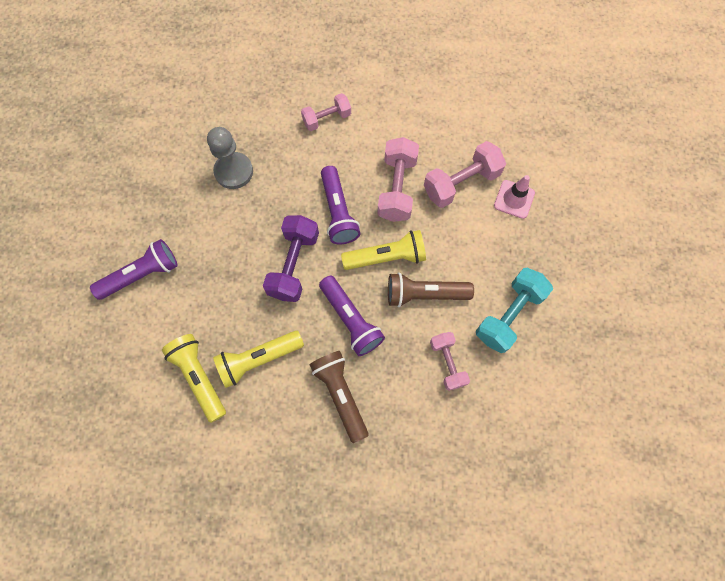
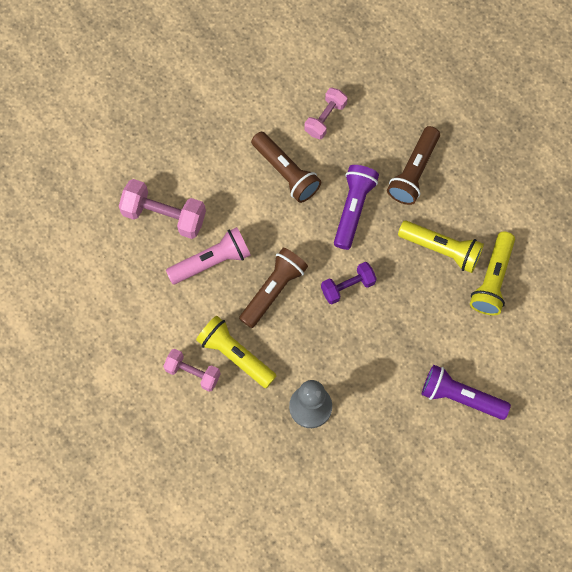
camera: 130 degrees left, 0 degrees up
purple dumbbell [263,215,319,302] -> purple dumbbell [321,262,377,304], size x0.64
purple flashlight [321,166,361,245] -> brown flashlight [239,248,308,328]
yellow flashlight [341,230,426,270] -> yellow flashlight moved to [196,316,276,388]
pink dumbbell [377,137,419,222] -> pink flashlight [166,227,250,284]
turquoise dumbbell [476,268,553,353] -> none
pink traffic cone [494,175,535,219] -> none

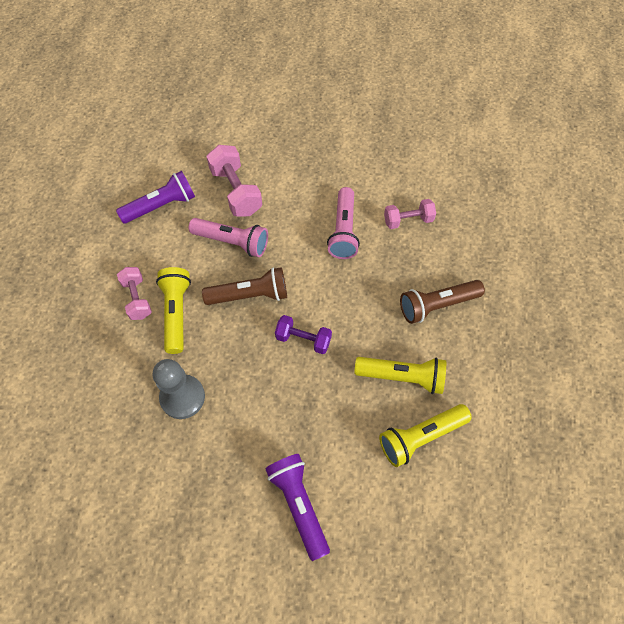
camera: 45 degrees right, 10 degrees down
brown flashlight [251,132,321,203] -> pink flashlight [327,187,360,259]
purple flashlight [334,165,379,250] -> purple flashlight moved to [116,171,195,224]
yellow flashlight [398,221,484,273] -> yellow flashlight turned 60 degrees counterclockwise [354,357,446,394]

